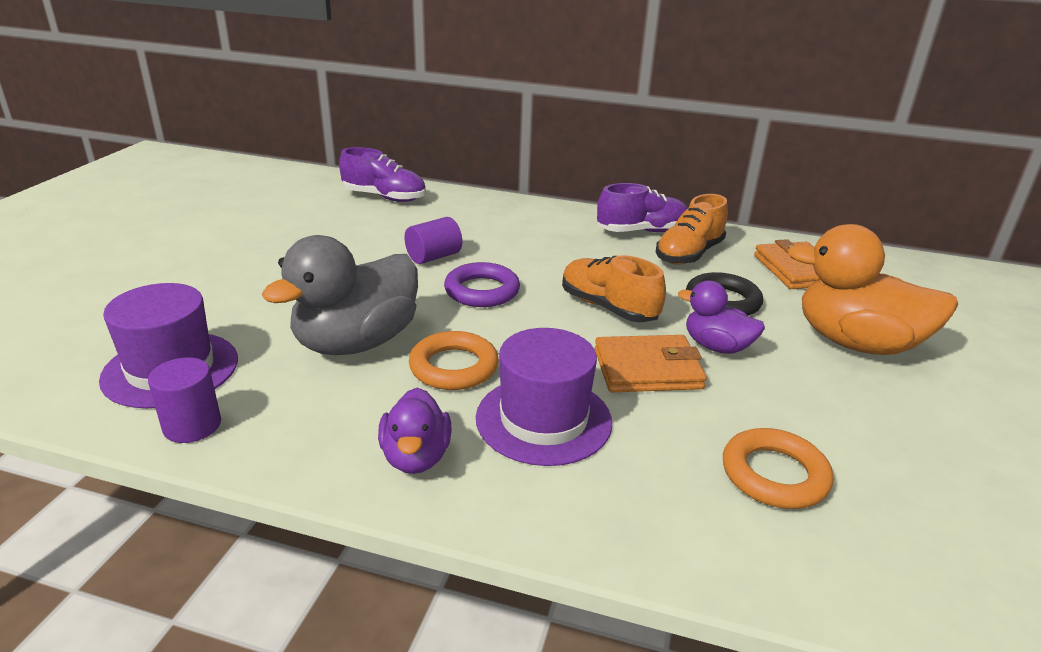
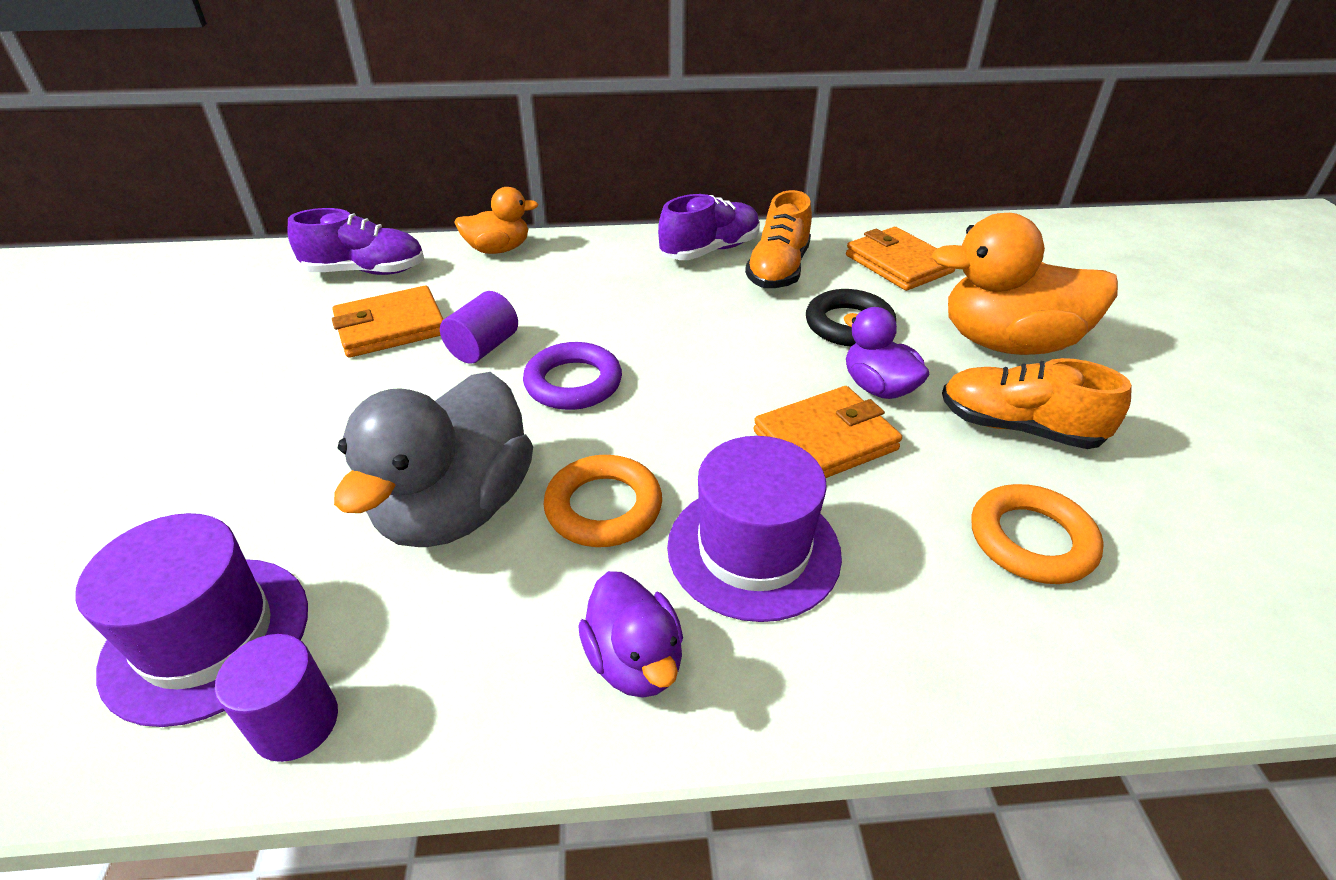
camera: 20 degrees left, 10 degrees up
orange shoe [562,255,666,322] -> orange shoe moved to [942,358,1132,449]
purple duck [678,280,765,354] -> purple duck turned 45 degrees clockwise [844,307,930,399]
none -> orange wallet [332,286,444,358]
none -> orange duck [454,187,538,254]

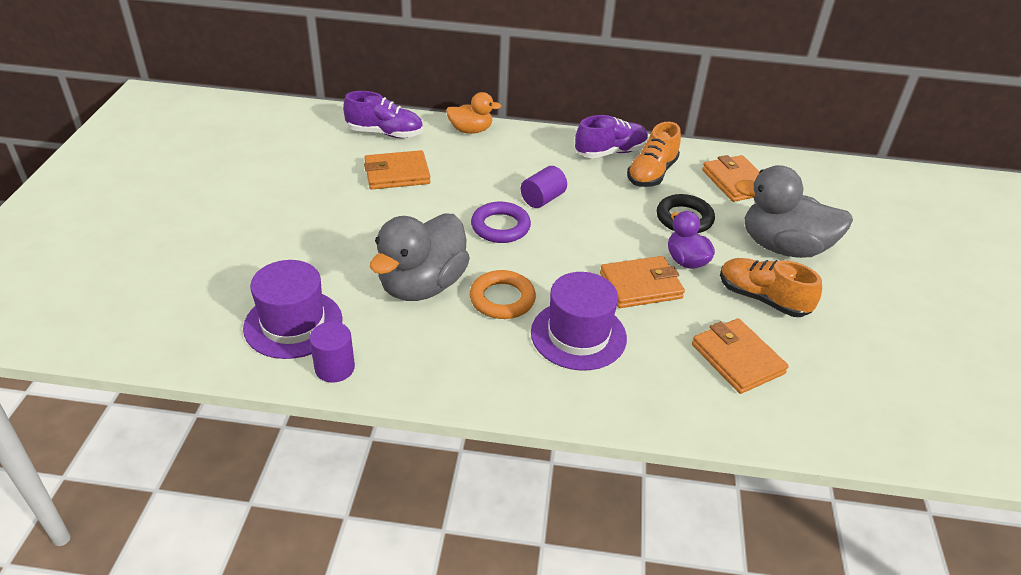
camera: 10 degrees right, 0 degrees up
purple cylinder [440,291,518,364] -> purple cylinder moved to [521,166,567,208]
purple duck [578,571,683,698] -> none
orange duck [932,213,1118,355] -> grey duck [734,165,853,258]
orange ring [971,484,1104,584] -> orange wallet [692,318,789,394]

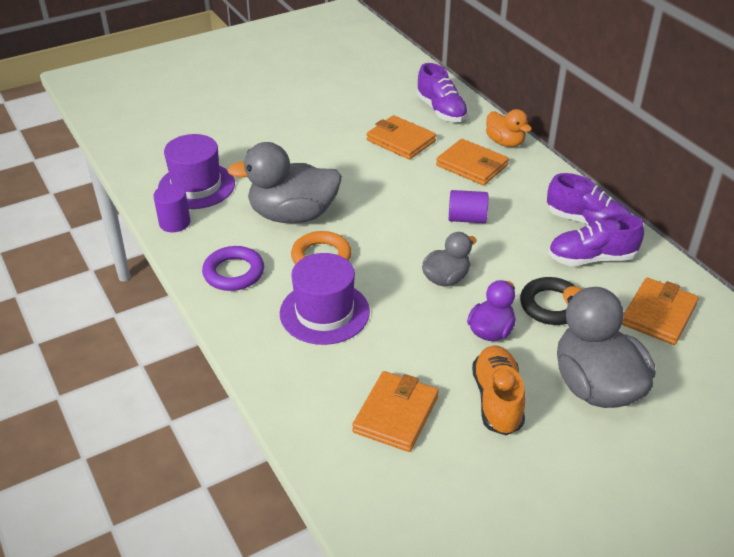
camera: 55 degrees right, 0 degrees up
purple ring [471,202,531,243] -> purple ring moved to [202,246,264,291]
orange wallet [600,256,685,308] -> orange wallet moved to [436,139,509,185]
orange shoe [627,122,681,187] -> purple shoe [548,213,644,266]
none -> grey duck [422,232,477,287]

